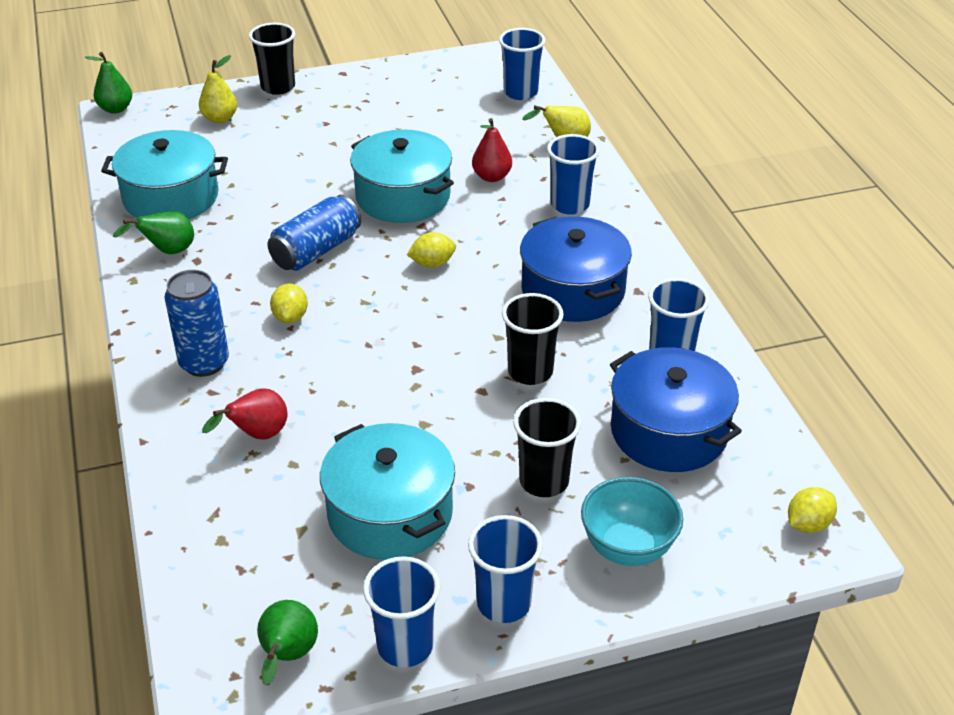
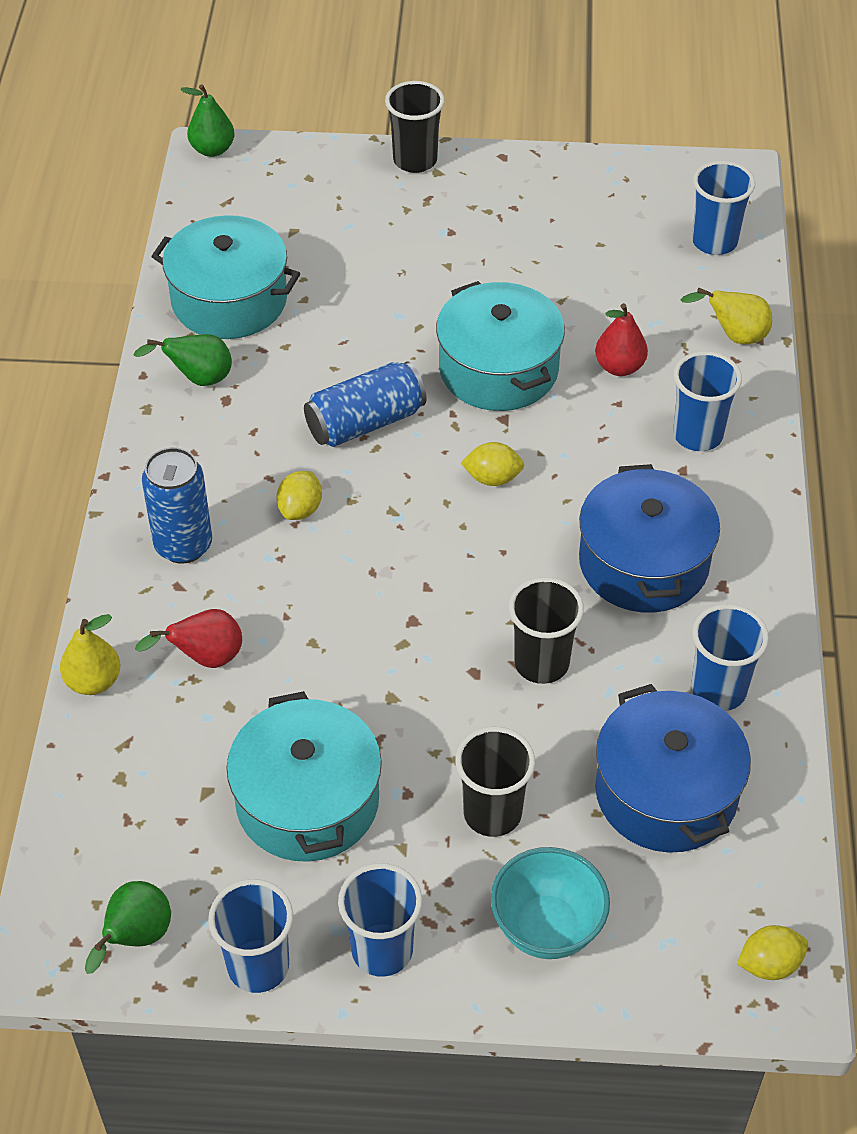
camera: 20 degrees right, 10 degrees up
yellow pear [199,55,237,123] -> yellow pear moved to [60,614,120,695]

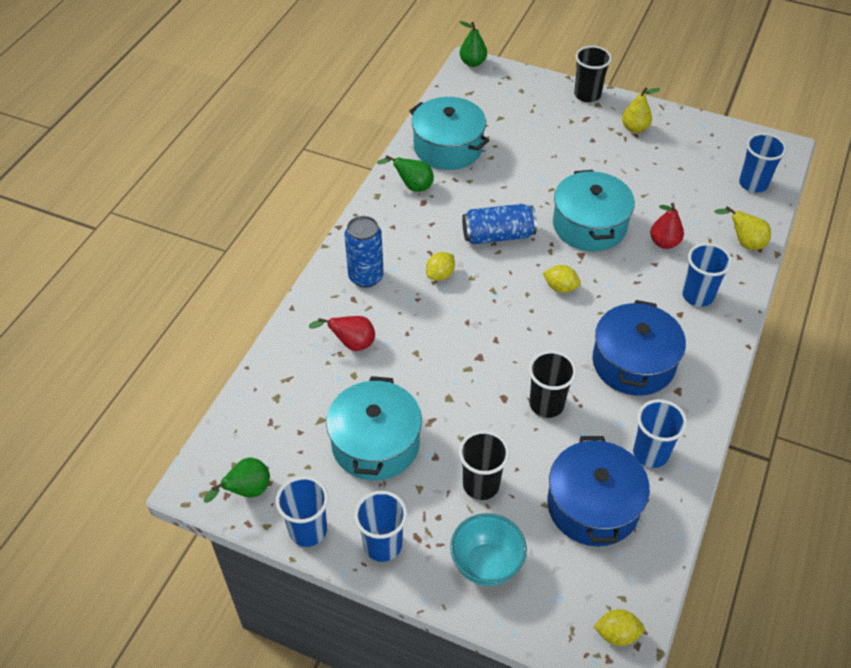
camera: 20 degrees right, 0 degrees up
yellow pear [60,614,120,695] -> yellow pear moved to [622,87,660,133]

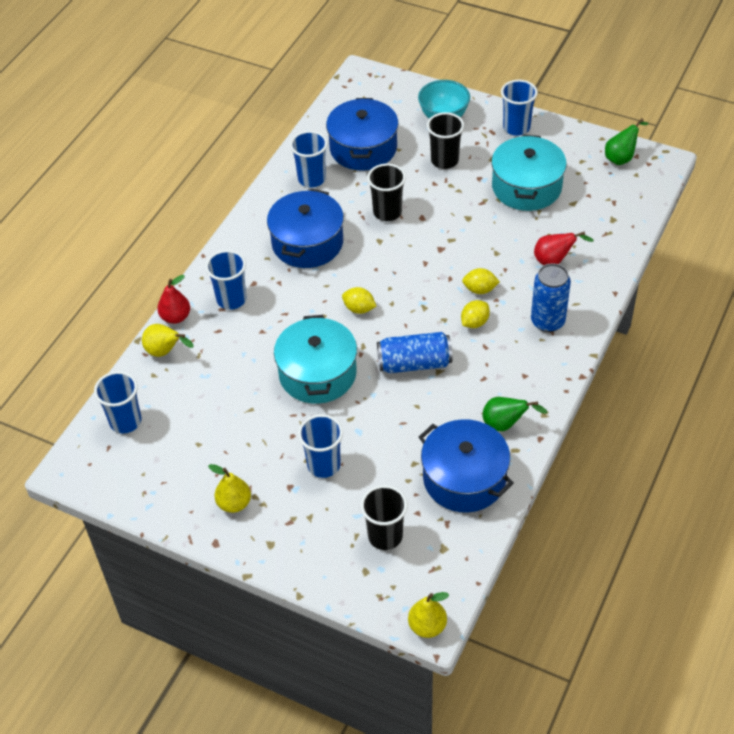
camera: 175 degrees left, 0 degrees up
blue cup [276,476,328,547] -> blue cup moved to [298,414,343,478]
turquoise pot [409,97,490,170] -> blue pot [419,419,514,513]
green pear [460,21,487,67] -> yellow pear [408,592,449,638]
black cup [574,46,612,102] -> black cup moved to [361,485,408,550]
yellow lemon [594,609,645,646] -> yellow lemon moved to [462,268,500,294]
red pear [650,203,684,249] -> red pear moved to [157,275,190,324]

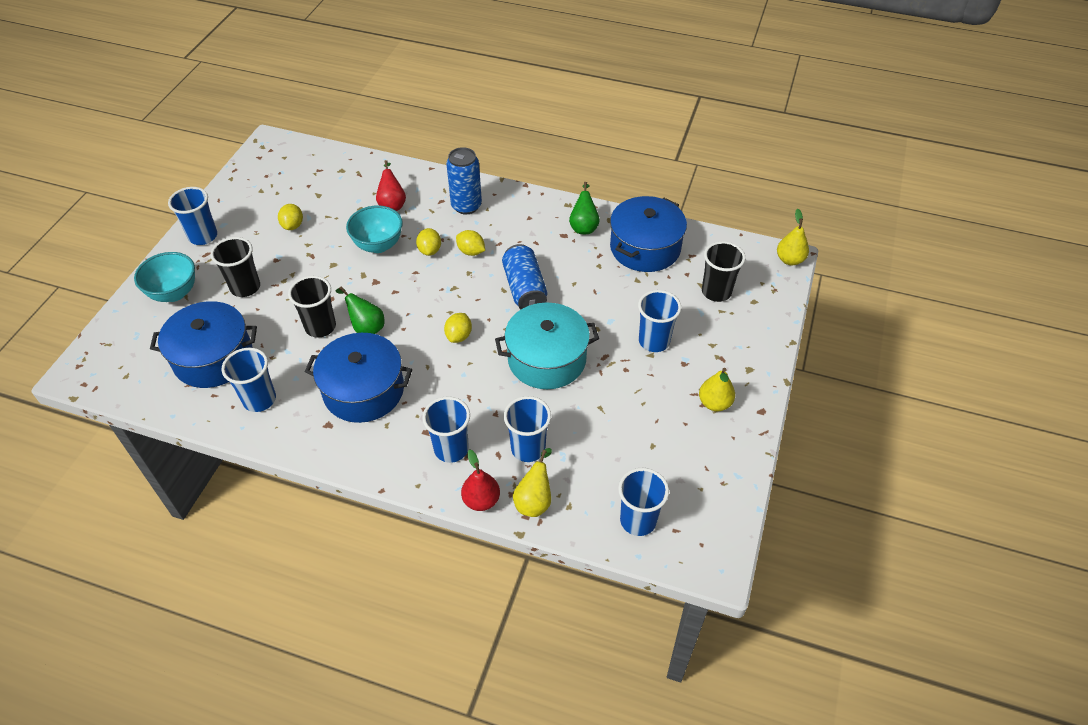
camera: 100 degrees left, 0 degrees up
turquoise pot [492,135,567,211] -> yellow lemon [278,204,303,230]
green pear [605,118,649,165] -> green pear moved to [336,286,384,334]
none -> turquoise bowl [346,205,403,253]
none -> blue cup [504,396,551,462]

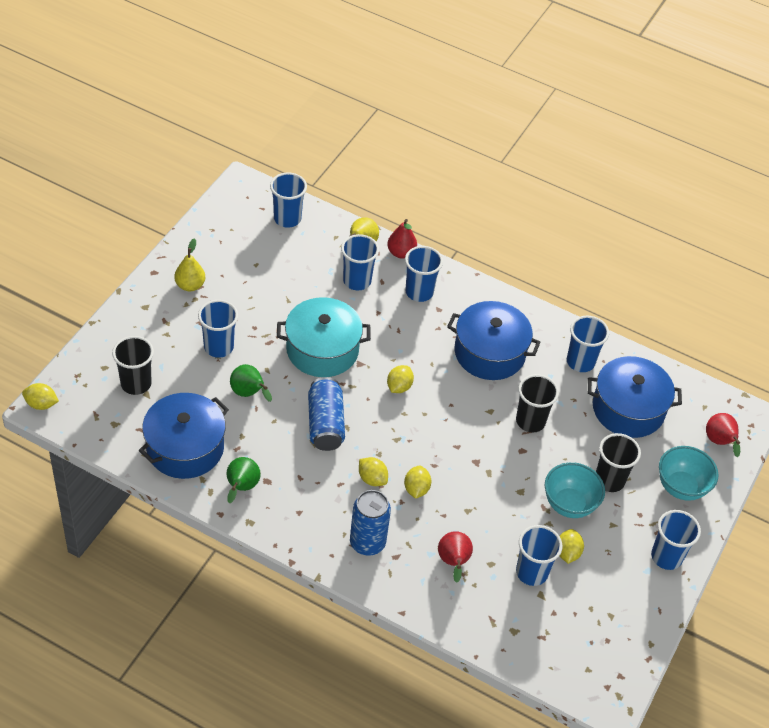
camera: 175 degrees left, 0 degrees up
green pear [336,286,384,334] -> green pear moved to [230,364,272,402]
turquoise bowl [346,205,403,253] -> turquoise bowl moved to [545,462,605,518]
yellow pear [777,209,809,265] -> yellow lemon [22,383,59,410]
none -> blue cup [516,525,562,586]
none -> red pear [706,413,740,457]

